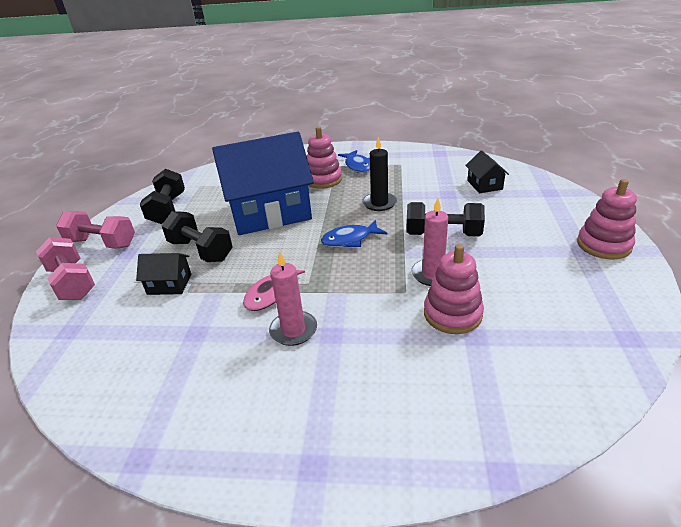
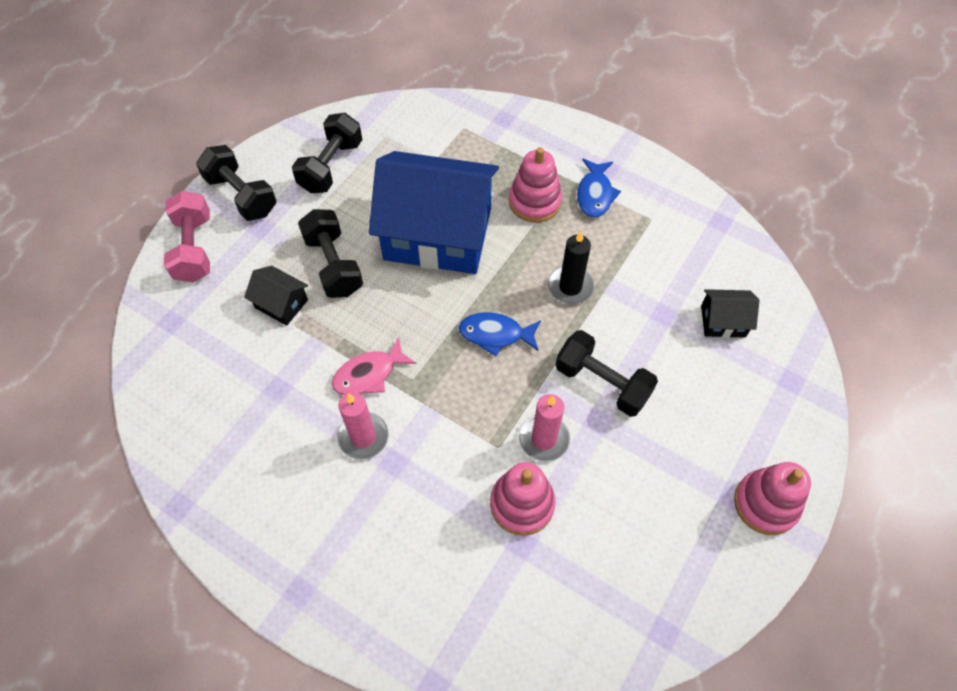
camera: 25 degrees right, 25 degrees up
pink dumbbell [56,211,135,249] -> black dumbbell [196,145,276,221]
black house [465,151,509,193] -> black house turned 75 degrees clockwise [701,289,760,338]

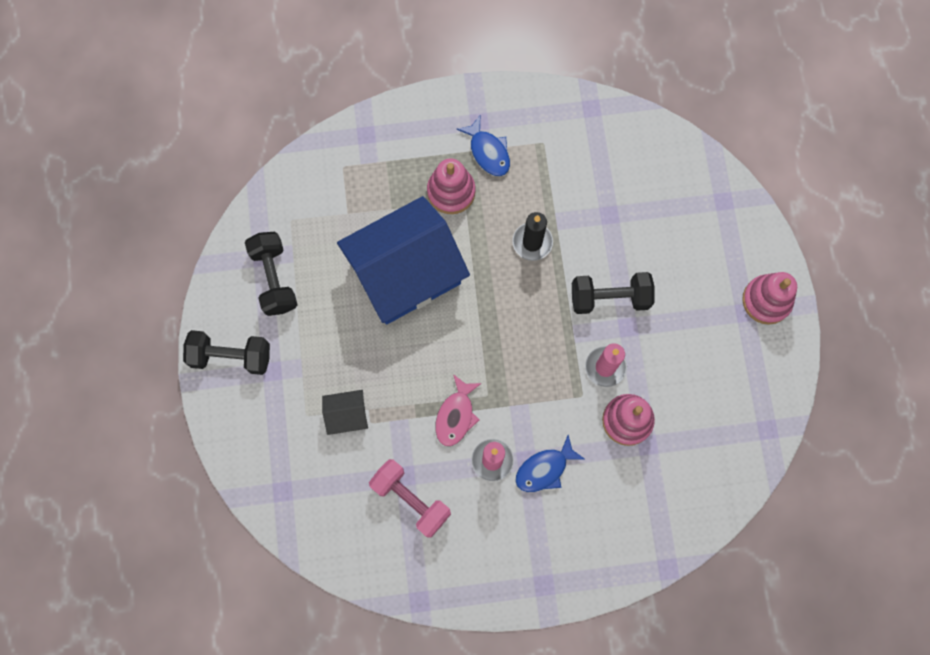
camera: 40 degrees left, 15 degrees up
pink dumbbell [164,191,210,282] -> pink dumbbell moved to [369,459,451,538]
black dumbbell [298,209,363,298] -> none
blue fish [459,312,541,356] -> blue fish moved to [515,435,586,492]
black house [701,289,760,338] -> none

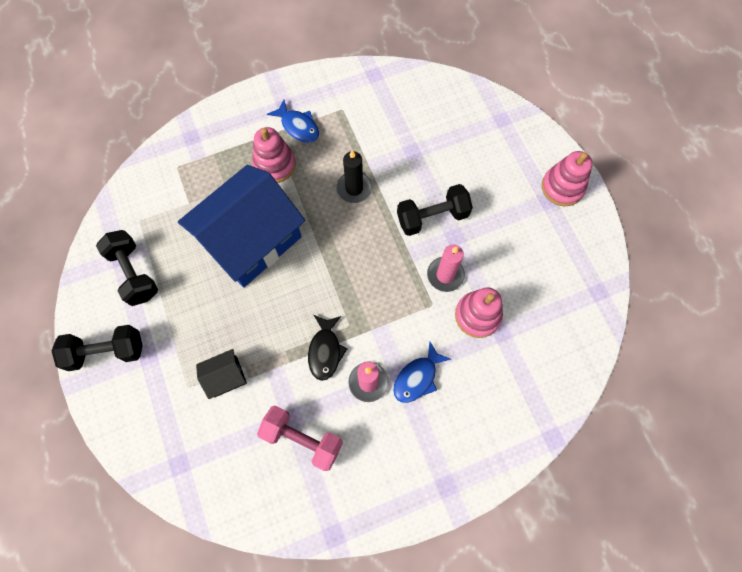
camera: 15 degrees left, 5 degrees down
pink fish [435,374,482,446] -> black fish [308,315,347,381]

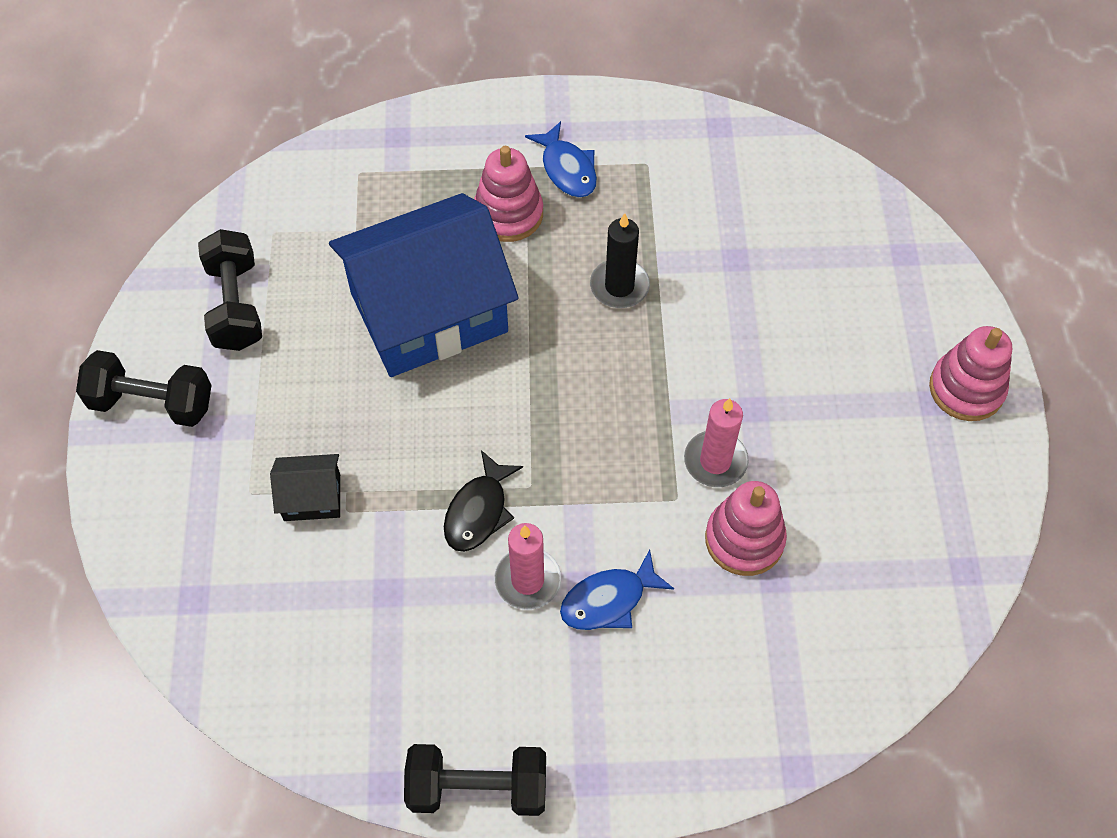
camera: 20 degrees right, 10 degrees down
pink dumbbell [257,405,343,471] -> none
black dumbbell [397,184,473,236] -> black dumbbell moved to [404,744,546,816]

